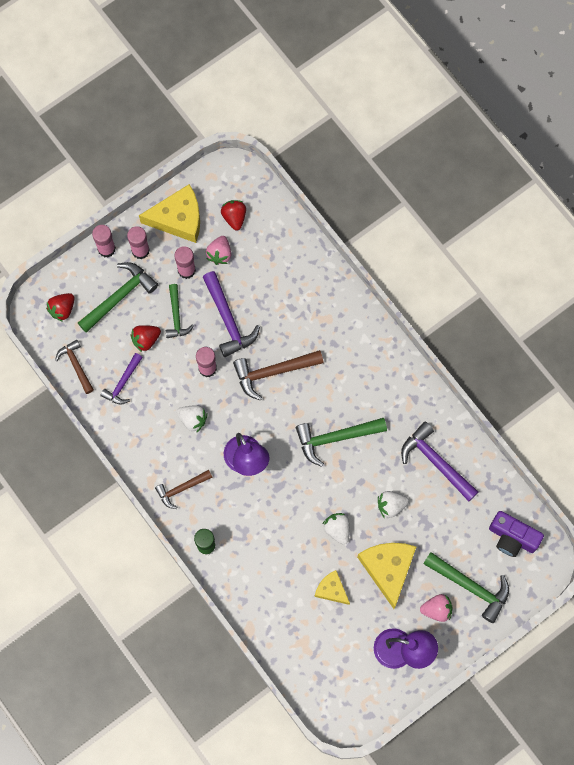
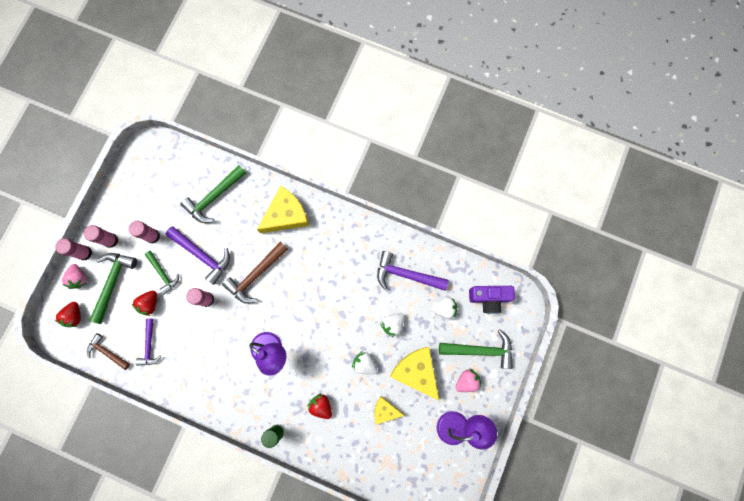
camera: 30 degrees left, 5 degrees up
yellow cheese [139,184,200,243] -> yellow cheese moved to [257,186,309,233]
brown hammer [155,470,213,509] -> none
white strawberry [177,405,208,433] -> white strawberry moved to [431,297,457,319]
pink strawberry [206,236,231,265] -> pink strawberry moved to [62,264,87,289]
red strawberry [221,200,246,230] -> red strawberry moved to [308,393,332,419]
green hammer [296,418,387,467] -> green hammer moved to [180,165,246,223]

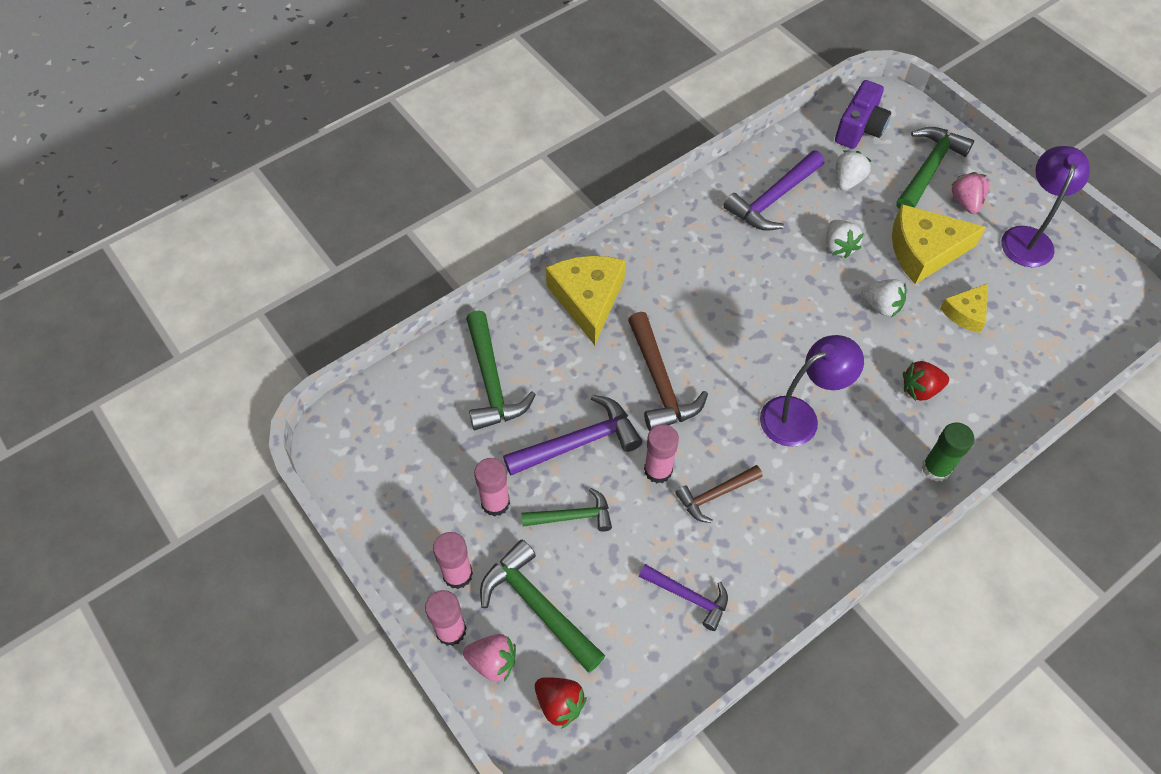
camera: 60 degrees left, 20 degrees down
brown hammer [87,333,130,370] -> brown hammer moved to [675,465,763,523]
red strawberry [131,290,157,316] -> none
white strawberry [352,351,378,374] -> white strawberry turned 120 degrees counterclockwise [861,279,906,317]

